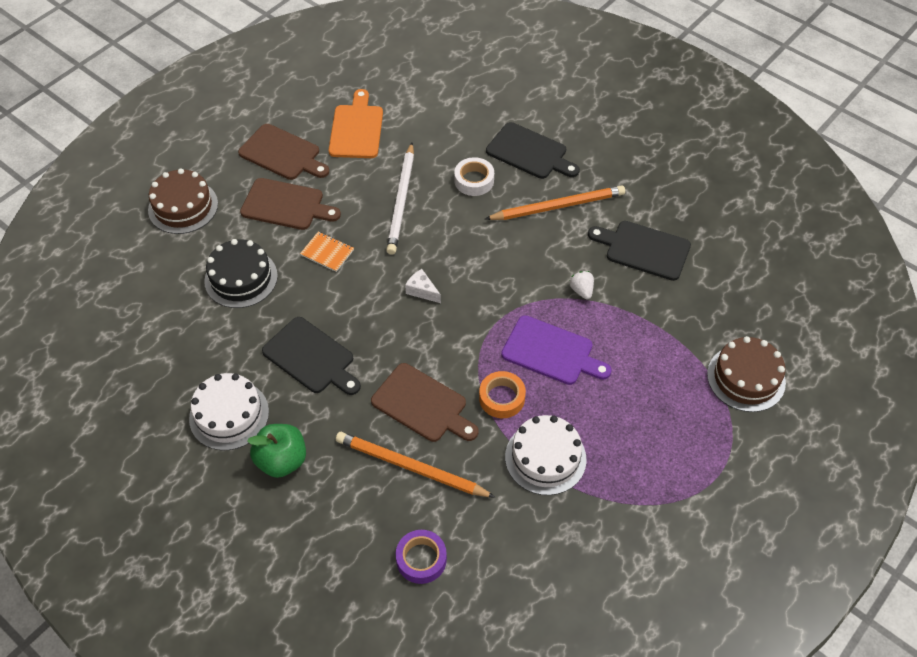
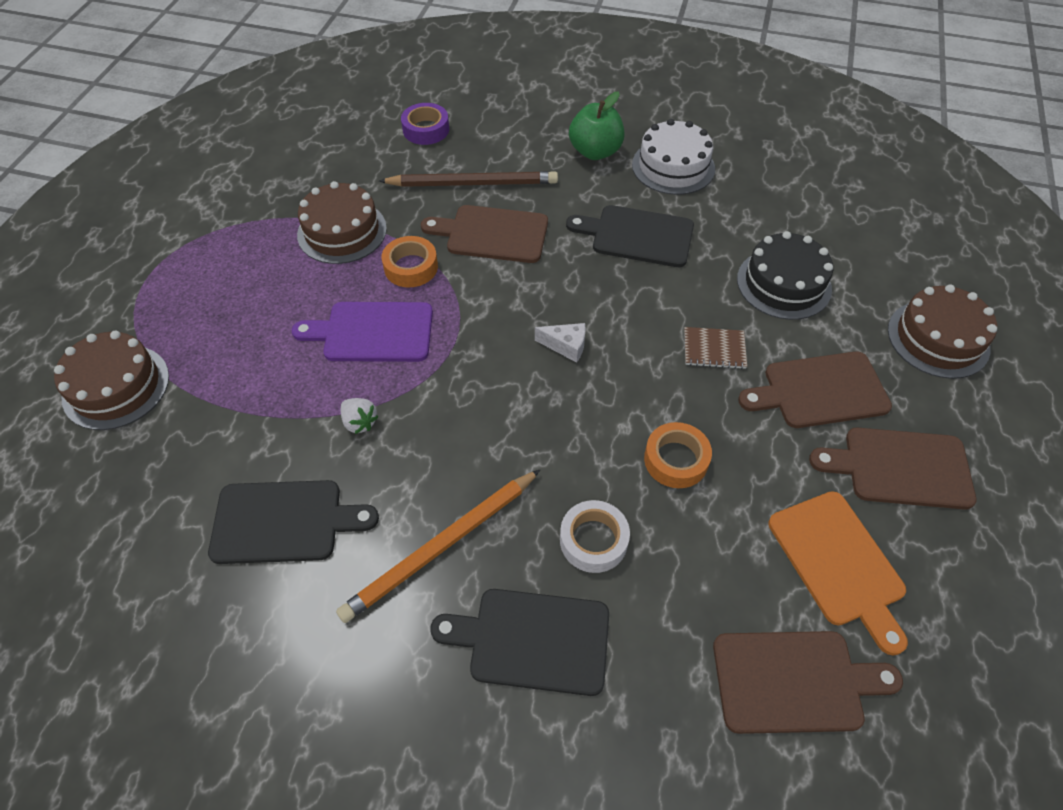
camera: 155 degrees right, 0 degrees up
orange notebook [300,232,354,272] -> brown notebook [684,327,747,369]
orange pencil [336,432,495,498] -> brown pencil [379,171,558,187]
white pencil [386,143,414,255] -> orange tape [644,422,712,488]
white cake [505,415,586,495] -> brown cake [297,181,387,264]
none -> brown cutting board [713,631,903,734]

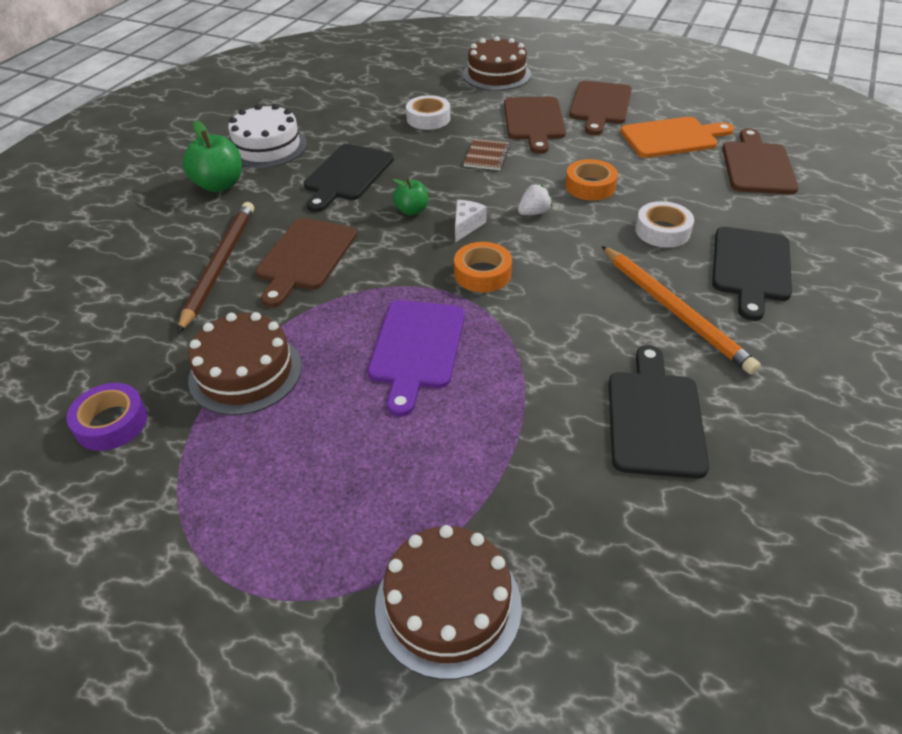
camera: 80 degrees left, 10 degrees down
white strawberry [341,398,379,434] -> white strawberry moved to [518,185,552,215]
orange tape [382,236,438,288] -> orange tape moved to [454,242,512,292]
purple tape [401,103,449,145] -> purple tape moved to [66,383,148,451]
black cake [737,231,833,320] -> white tape [406,95,450,130]
none -> green apple [392,178,428,215]

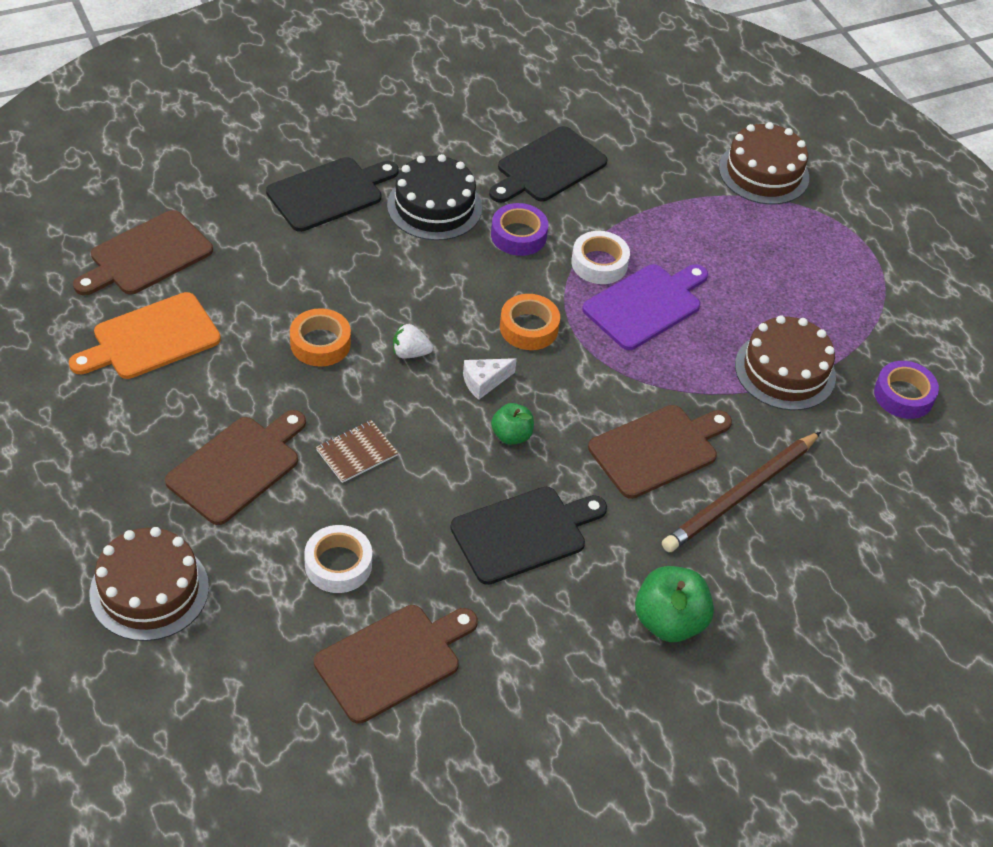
camera: 145 degrees left, 5 degrees up
white cake [228,104,307,168] -> none
brown cutting board [569,81,632,135] -> brown cutting board moved to [314,605,478,724]
orange pencil [602,246,761,375] -> black cake [387,154,482,240]
orange cutting board [620,117,734,158] -> orange cutting board turned 60 degrees counterclockwise [69,292,221,379]
white tape [635,201,694,248] -> white tape moved to [571,231,630,284]
none -> purple tape [491,203,548,256]

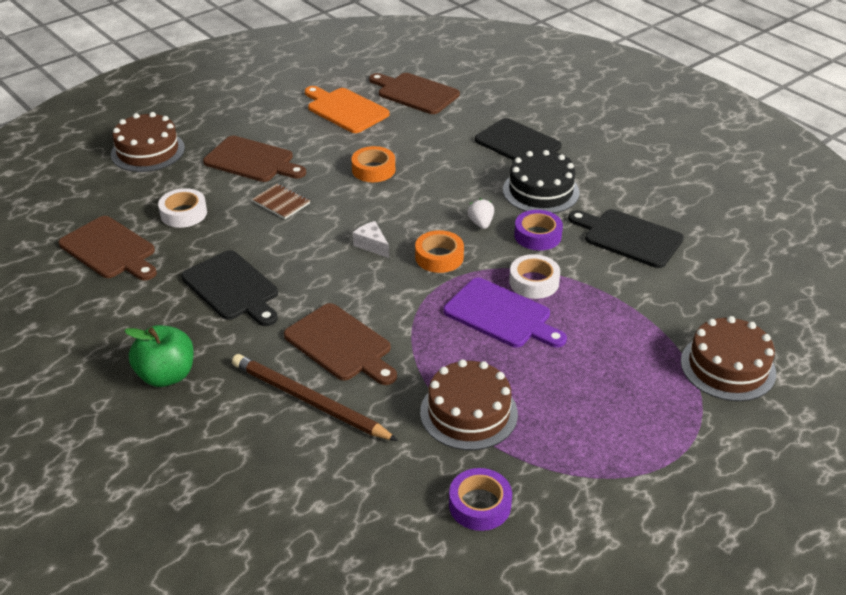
camera: 80 degrees right, 10 degrees down
white strawberry [393,323,433,359] -> white strawberry moved to [468,198,494,229]
green apple [491,403,534,445] -> none

